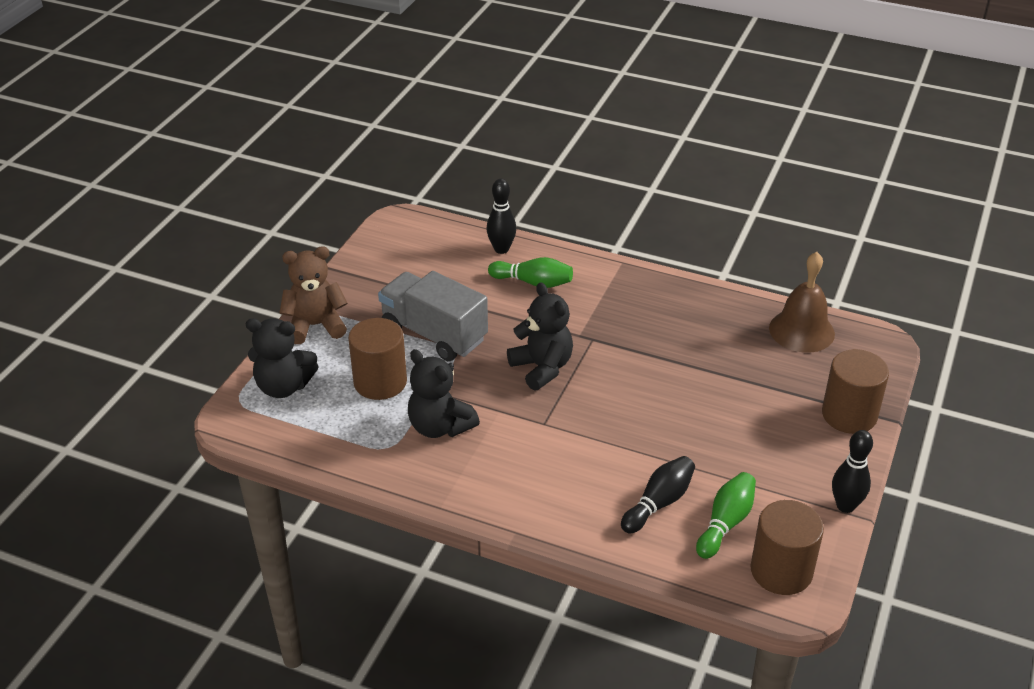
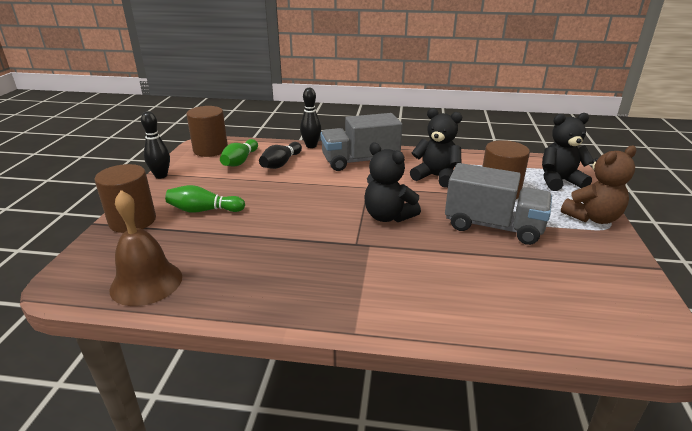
camera: 165 degrees right, 10 degrees down
black bowling pin [486,179,516,254] -> black bowling pin moved to [300,88,321,148]
green bowling pin [488,257,573,288] -> green bowling pin moved to [165,185,245,213]
none -> grey truck [321,113,402,171]

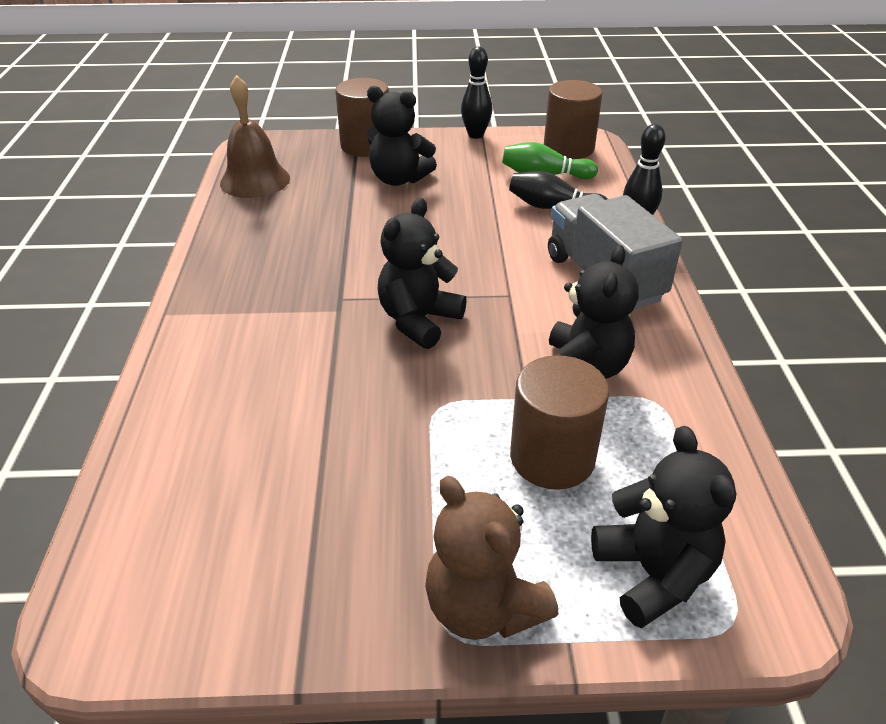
camera: 80 degrees right, 10 degrees up
green bowling pin [165,185,245,213] -> black teddy bear [367,86,437,186]
grey truck [445,163,552,245] -> none

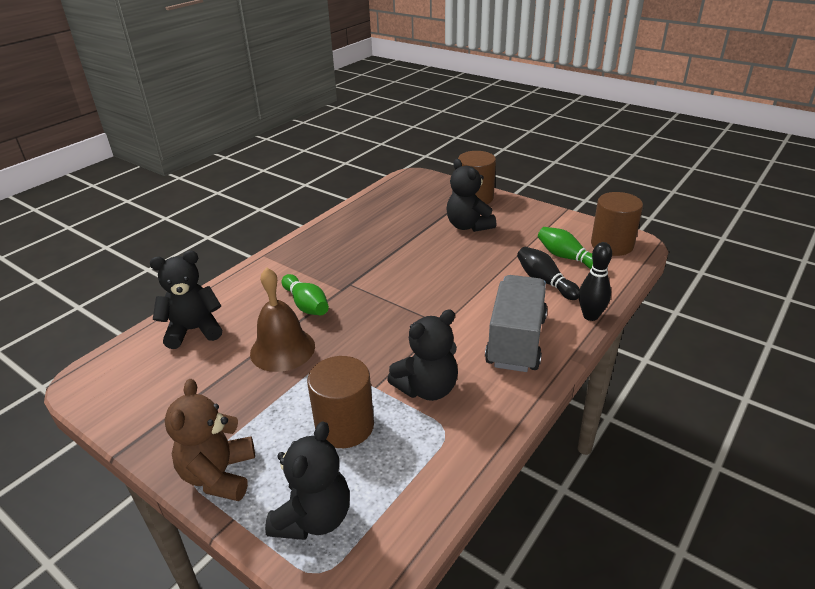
camera: 40 degrees right, 5 degrees down
brown bell [220,75,290,198] -> brown bell moved to [250,267,315,372]
black teddy bear [377,198,467,349] -> black teddy bear moved to [150,251,222,349]
black bowling pin [461,46,492,139] -> none
none -> green bowling pin [282,274,329,315]

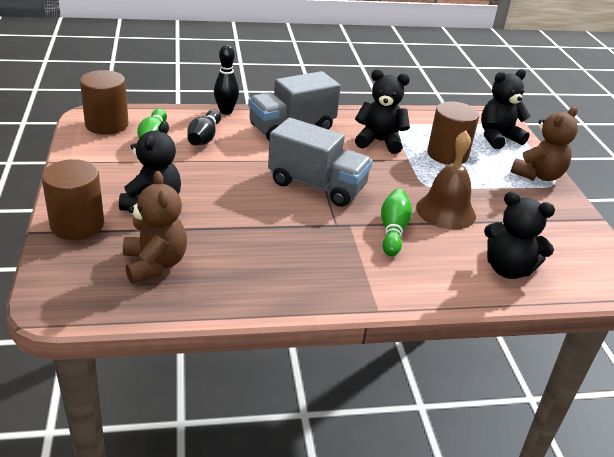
camera: 140 degrees left, 0 degrees up
none -> brown teddy bear [123,171,187,284]
none -> grey truck [268,118,373,207]

